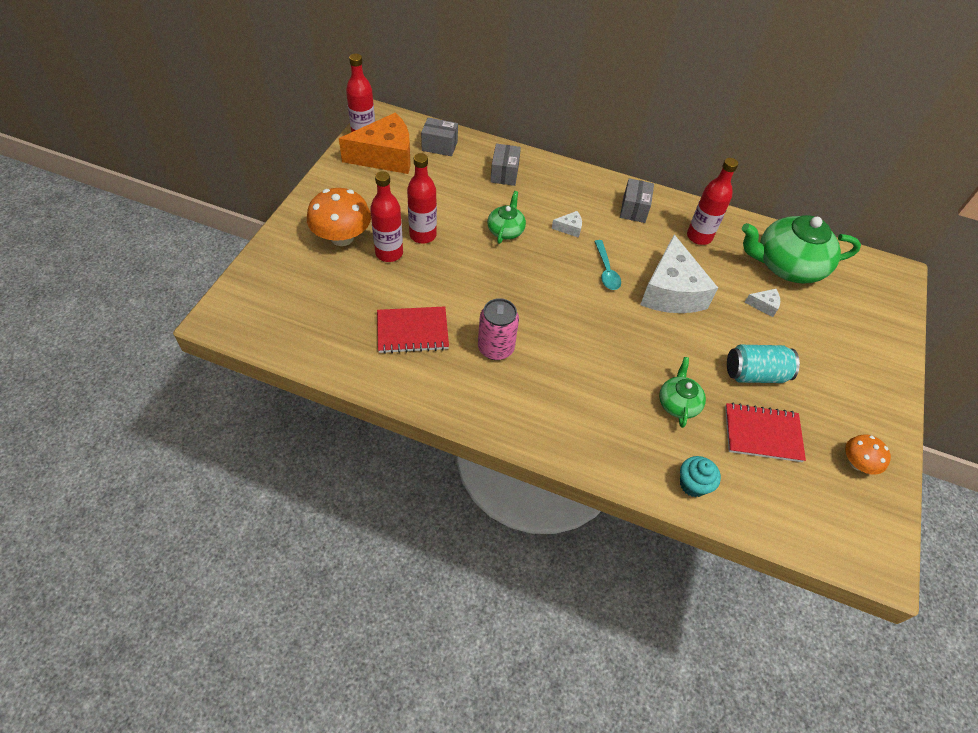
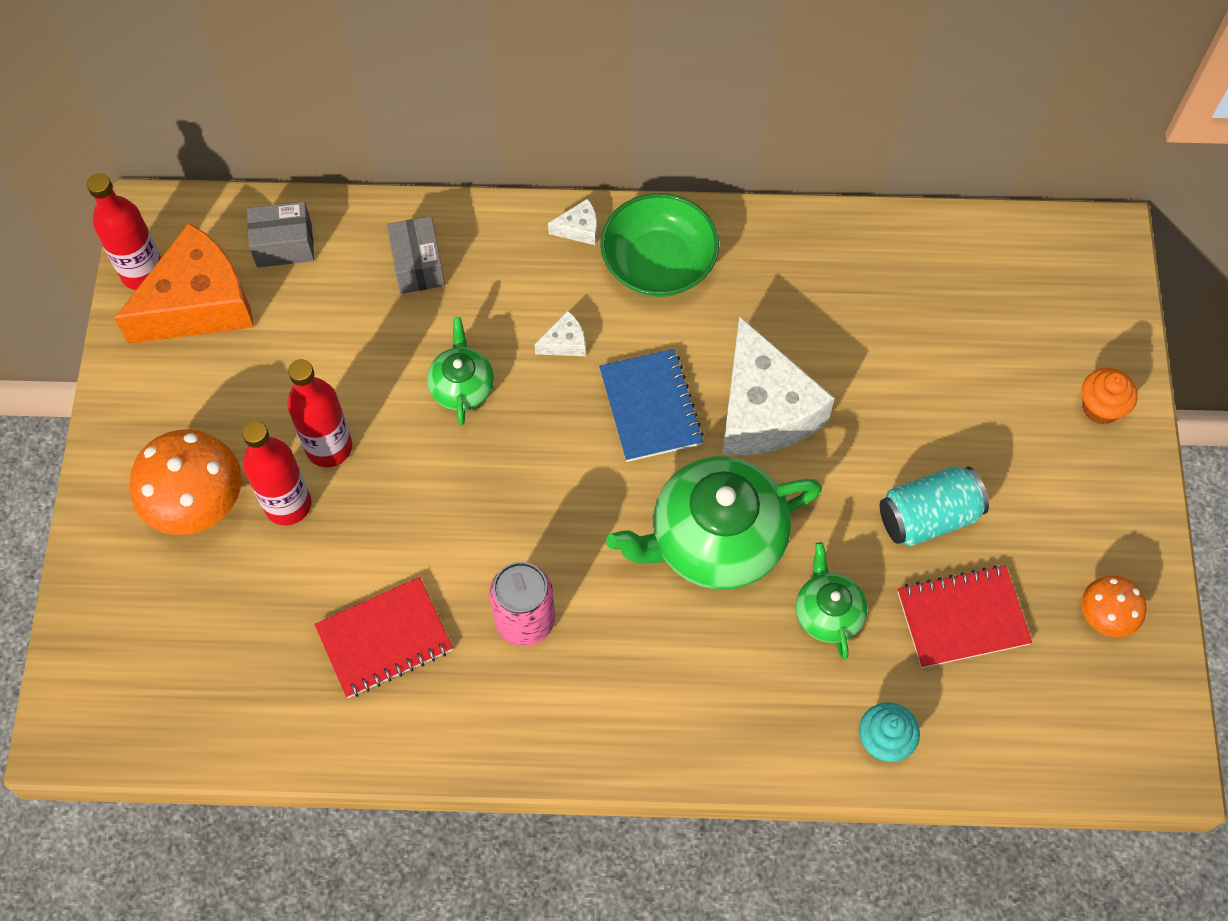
camera: 15 degrees left, 10 degrees up
turquoise spoon [594,240,621,290] -> blue notebook [599,349,704,462]
grey box [620,178,654,223] -> green bowl [600,193,719,297]
red bottle [687,158,738,245] -> none
green teapot [742,215,861,284] -> green teapot moved to [606,457,822,589]
white cheese [744,289,780,317] -> white cheese moved to [548,198,597,245]
none -> orange cupcake [1082,368,1138,424]

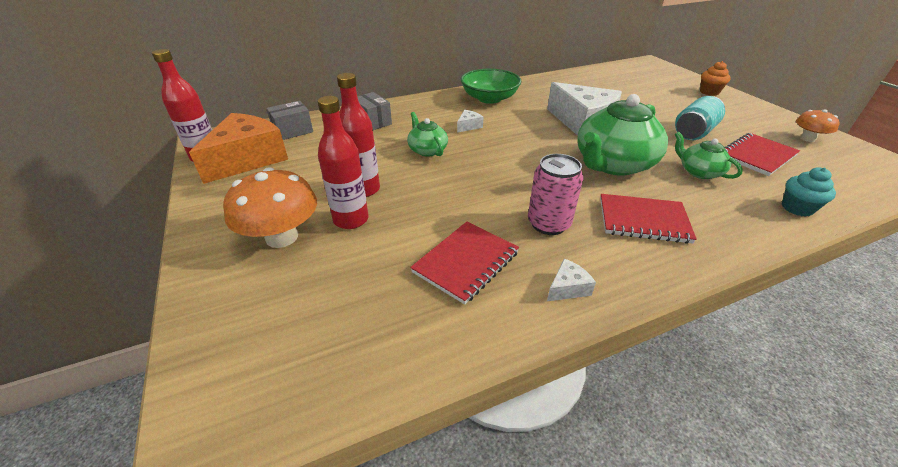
camera: 25 degrees left, 25 degrees down
white cheese [548,198,597,245] -> white cheese moved to [547,258,596,301]
blue notebook [599,349,704,462] -> none
none -> red notebook [600,194,697,244]

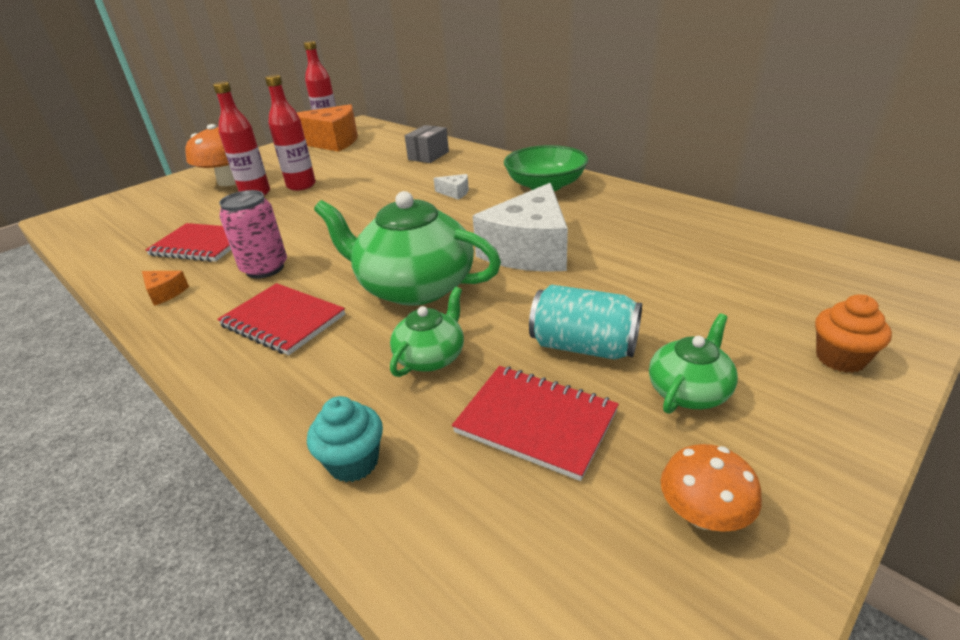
camera: 70 degrees right, 5 degrees down
grey box [266,101,313,140] -> none
green teapot [407,112,448,157] -> green teapot moved to [649,313,738,414]
white cheese [547,258,596,301] -> orange cheese [142,271,189,306]
red notebook [600,194,697,244] -> red notebook turned 45 degrees counterclockwise [217,283,345,355]

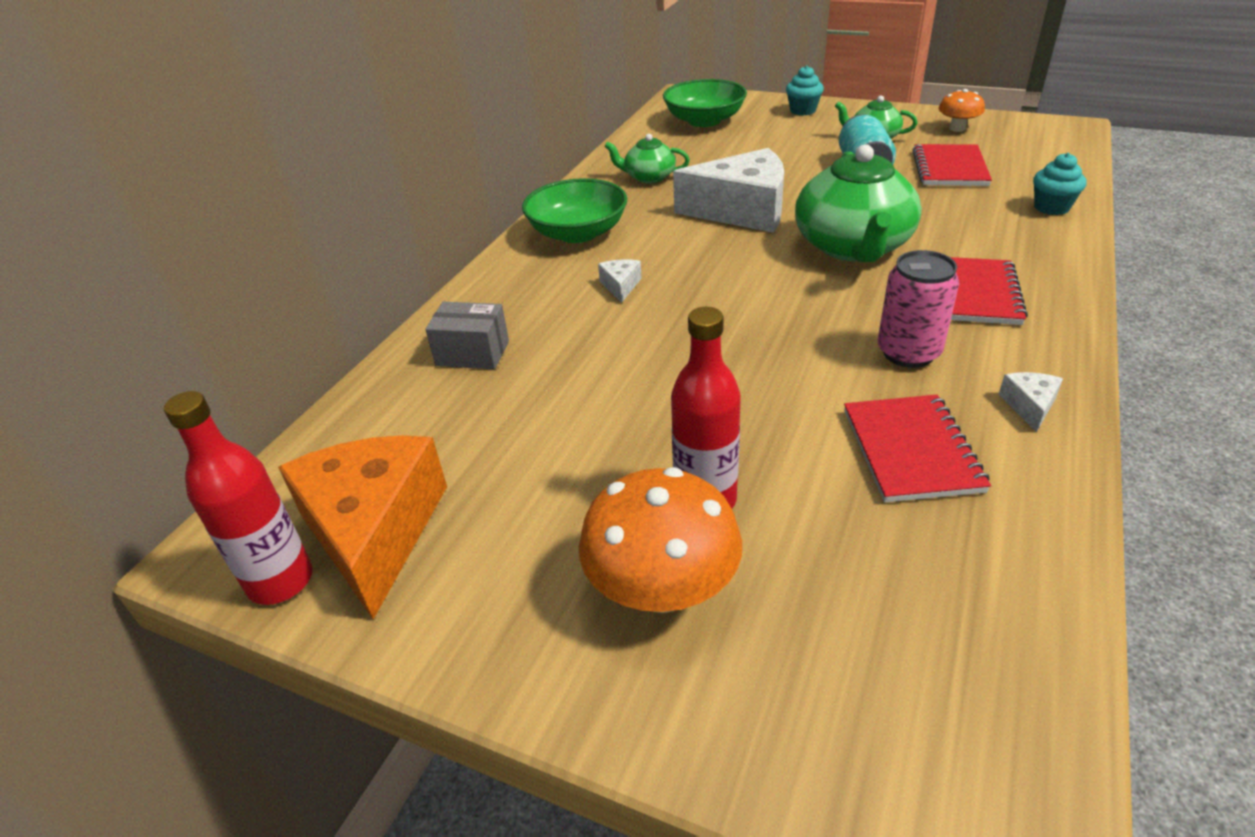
camera: 110 degrees left, 5 degrees up
orange cheese [142,271,189,306] -> white cheese [998,372,1063,432]
red bottle [265,74,316,191] -> none
green teapot [390,287,464,377] -> green teapot moved to [604,134,690,184]
orange cupcake [815,294,892,373] -> turquoise cupcake [786,65,824,116]
none -> green bowl [663,79,747,127]

